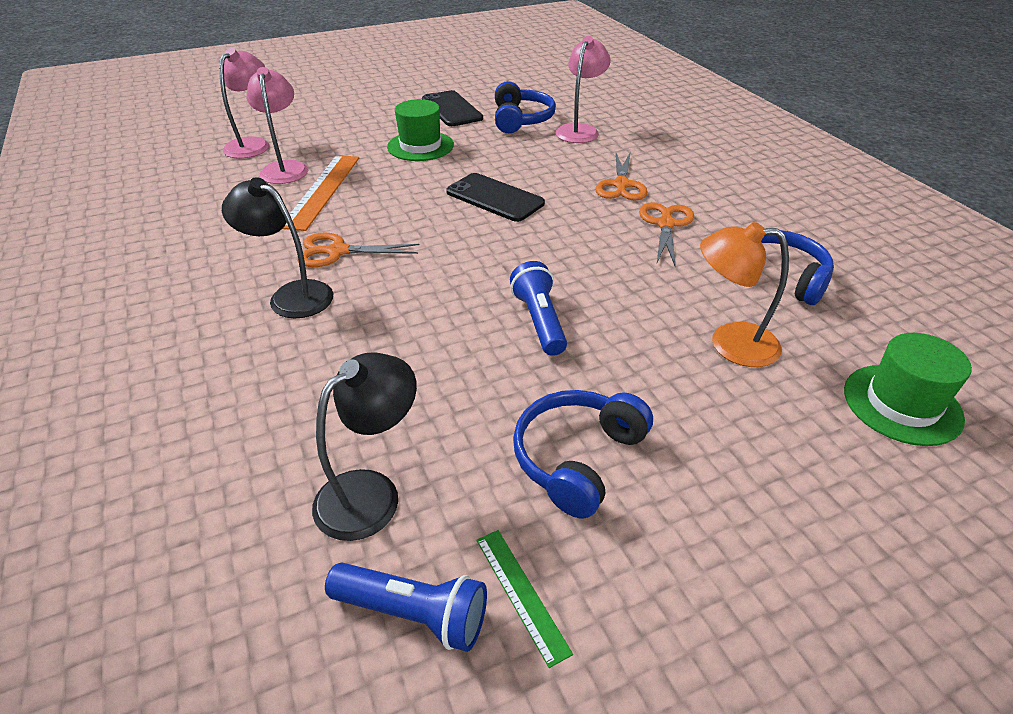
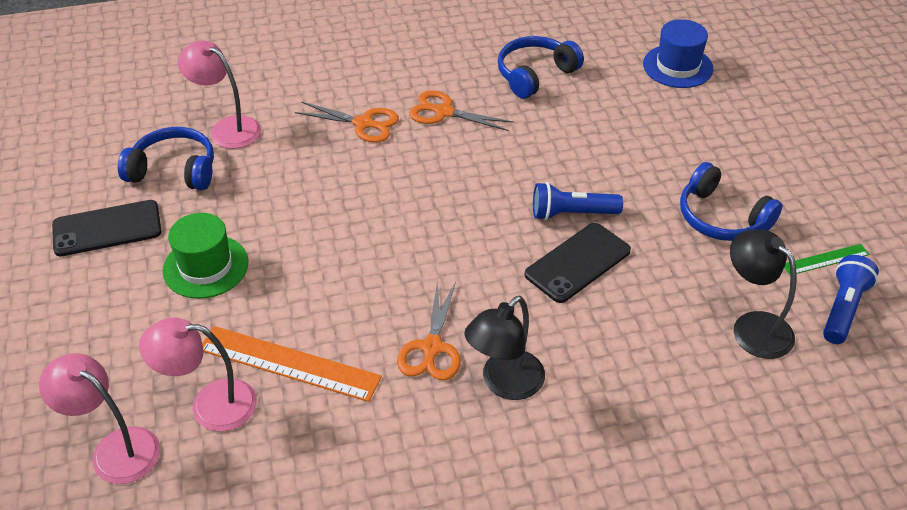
camera: 80 degrees left, 5 degrees up
black phone [446,173,545,222] -> black phone moved to [525,223,631,303]
orange lamp [700,222,789,367] -> none
green hat [844,333,972,446] -> blue hat [643,19,713,88]

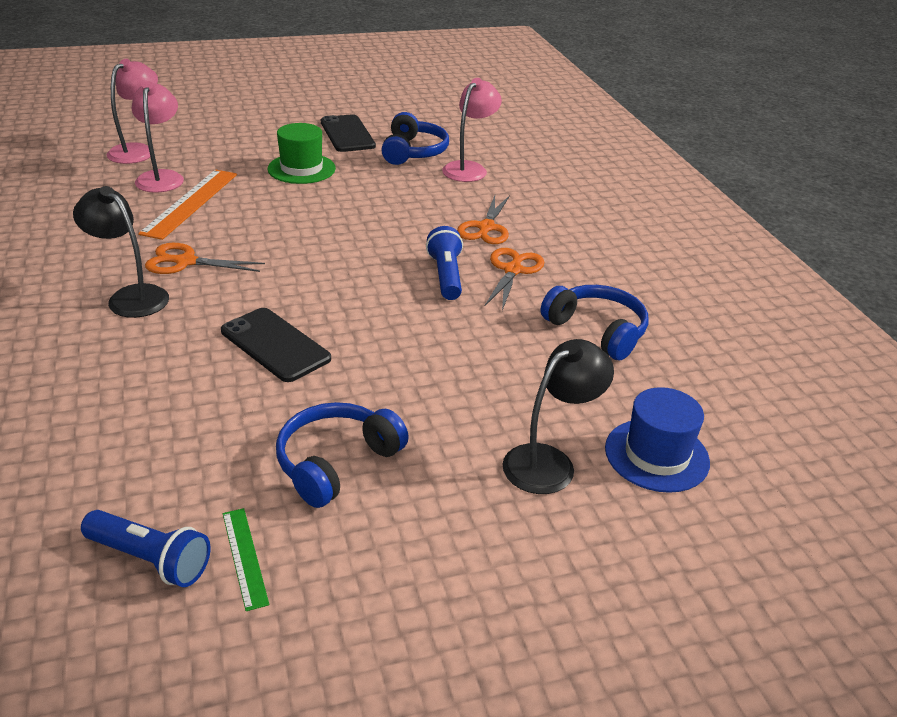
camera: 85 degrees right, 10 degrees down
blue flashlight [533,182,623,220] -> blue flashlight moved to [426,226,463,300]
black lamp [730,229,797,359] -> black lamp moved to [502,339,614,494]

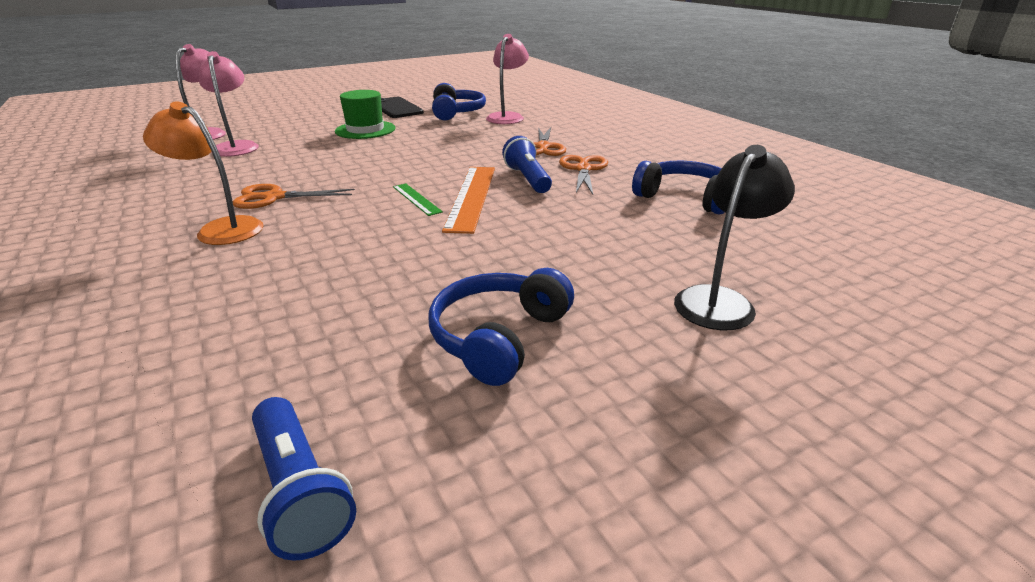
camera: 10 degrees left, 5 degrees down
black lamp [73,186,169,318] -> orange lamp [143,102,264,245]
blue flashlight [81,510,211,587] -> blue flashlight turned 45 degrees clockwise [252,397,356,561]
orange ruler [138,170,237,240] -> orange ruler moved to [442,167,495,234]
black phone [221,308,331,382] -> none
green ruler [223,508,269,611] -> green ruler moved to [393,183,443,216]
blue hat [605,387,710,493] -> none

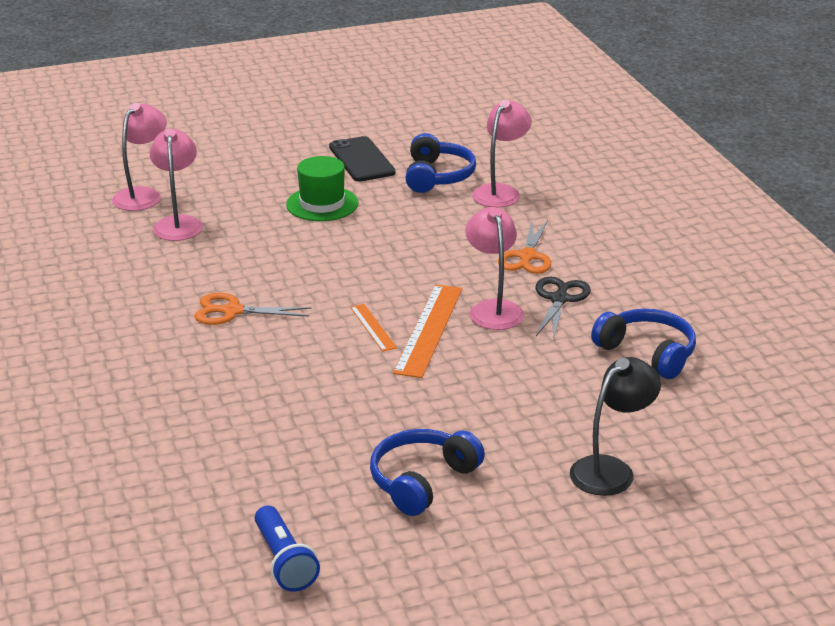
camera: 10 degrees right, 0 degrees up
orange lamp [143,102,264,245] -> none
green ruler [393,183,443,216] -> orange ruler [350,304,397,352]
blue flashlight [502,136,552,193] -> pink lamp [465,207,524,330]
orange scissors [559,155,608,194] -> black scissors [536,277,591,340]

